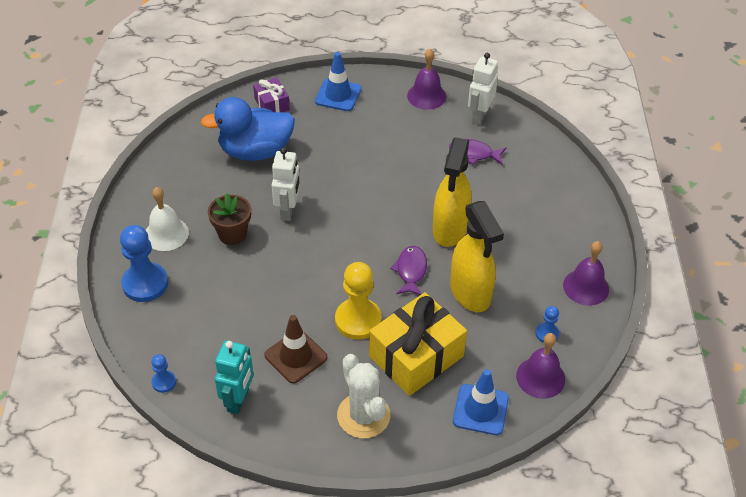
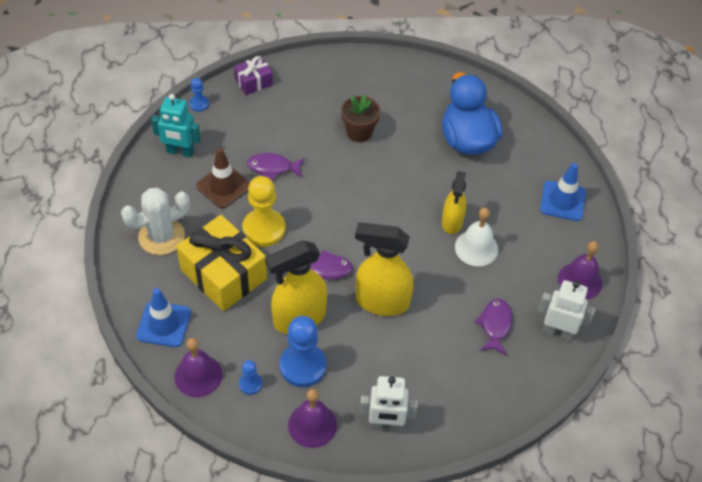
camera: 85 degrees right, 5 degrees up
blue pawn [120,225,168,302] -> blue pawn moved to [280,316,326,387]
white bell [146,187,189,251] -> white bell moved to [455,208,498,266]
purple gift [253,78,290,112] -> purple gift moved to [234,56,273,95]
white robot [272,147,300,221] -> white robot moved to [360,376,418,431]
none -> purple fish [247,153,305,181]
none -> yellow spray bottle [442,171,466,234]

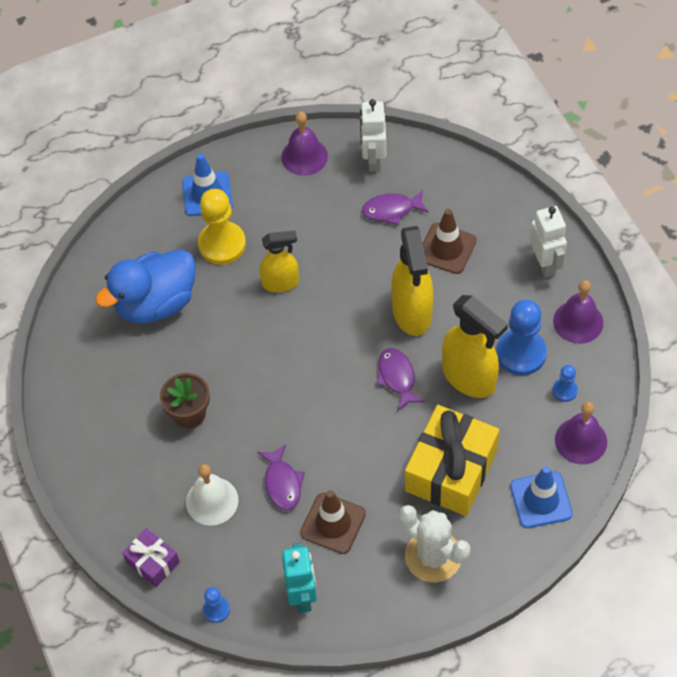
camera: 105 degrees left, 5 degrees up
yellow pawn [242,176,285,247] -> yellow pawn moved to [198,189,246,265]
white bell [455,208,498,266] -> white bell moved to [186,464,238,526]
none -> brown traffic cone [423,209,477,274]

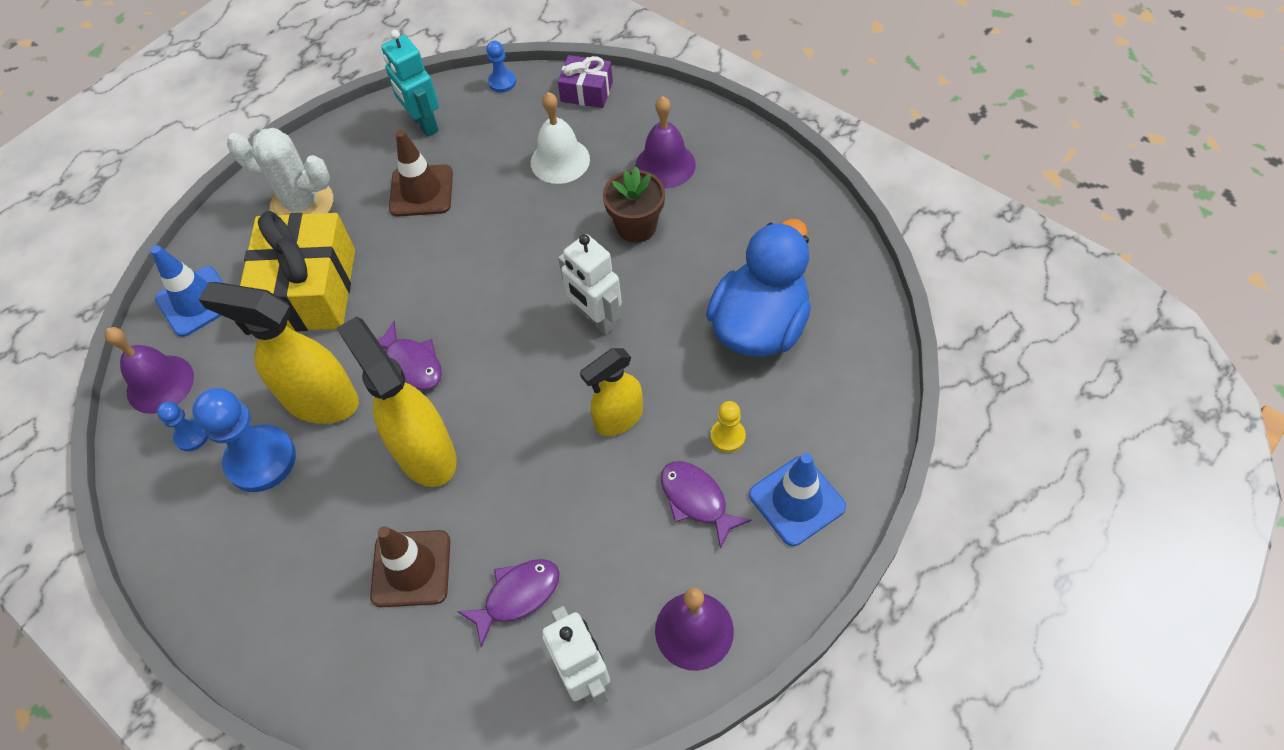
camera: 155 degrees right, 0 degrees up
yellow pawn [198,189,246,265] -> yellow pawn [710,401,746,453], size x0.50
purple fish [257,444,305,510] -> purple fish moved to [661,461,752,549]
white robot [529,206,567,278] -> white robot moved to [558,234,622,335]
purple bell [553,280,603,344] -> purple bell moved to [635,96,696,189]

